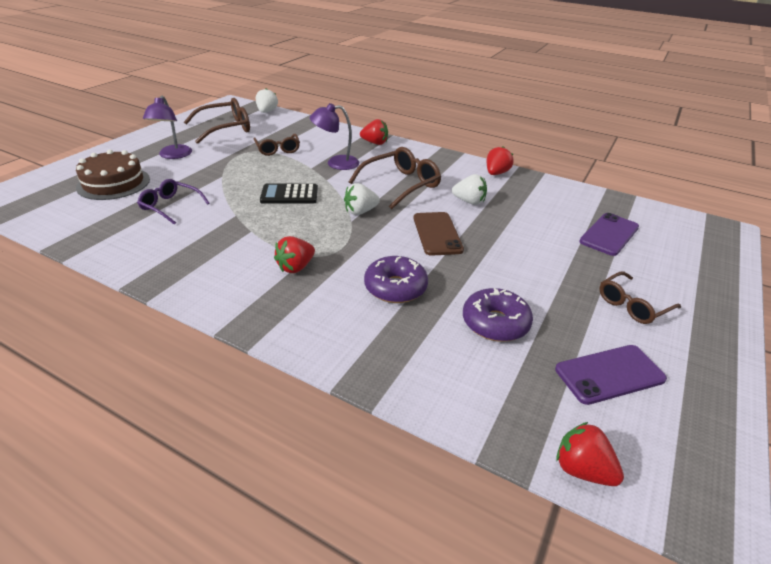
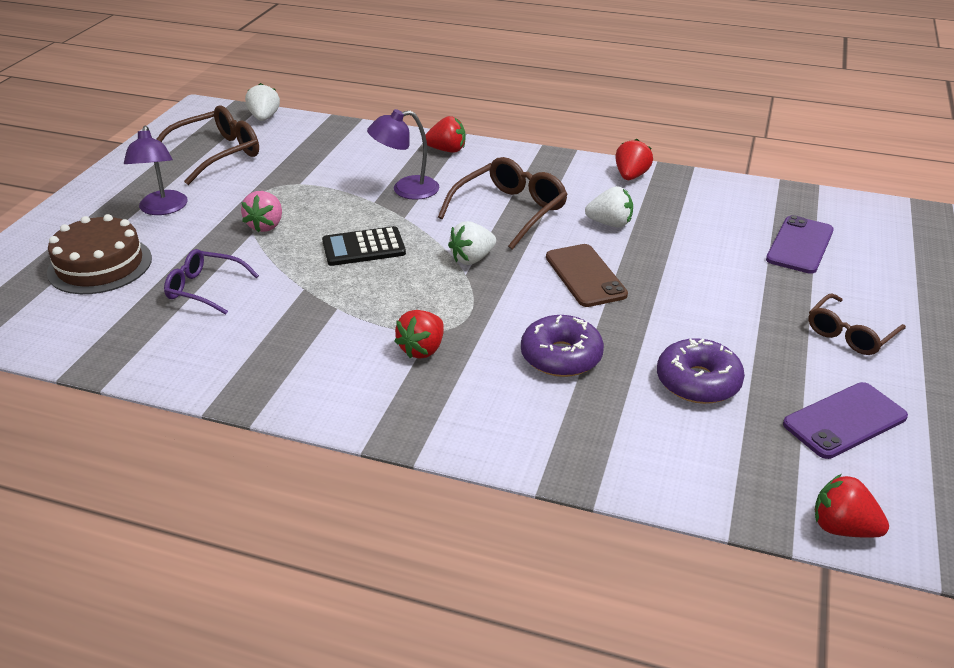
camera: 10 degrees left, 0 degrees up
brown glasses [253,134,300,156] -> none
none -> pink strawberry [241,191,282,233]

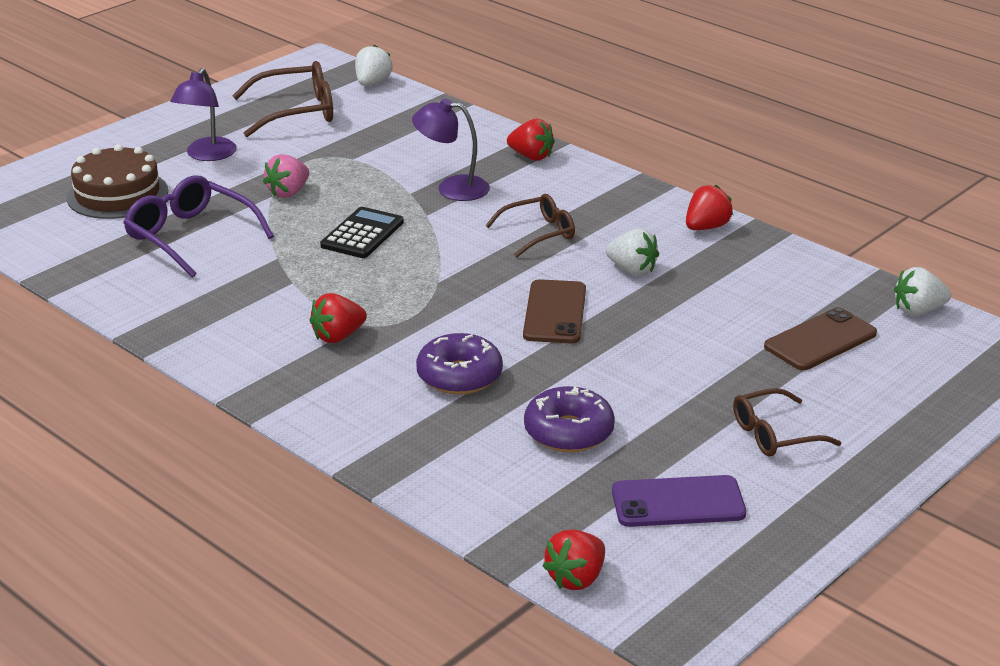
camera: 25 degrees right, 5 degrees down
purple glasses [164,249,259,315] -> purple glasses [123,175,274,278], size x1.53
black calculator [322,226,406,266] -> black calculator turned 105 degrees clockwise [320,207,404,258]
brown glasses [438,157,568,250] -> brown glasses [486,194,575,257], size x0.65
white strawberry [448,221,496,265] -> white strawberry moved to [894,267,951,316]
purple phone [766,215,834,274] -> brown phone [764,307,877,370]
red strawberry [815,474,889,538] -> red strawberry turned 105 degrees counterclockwise [543,530,605,590]

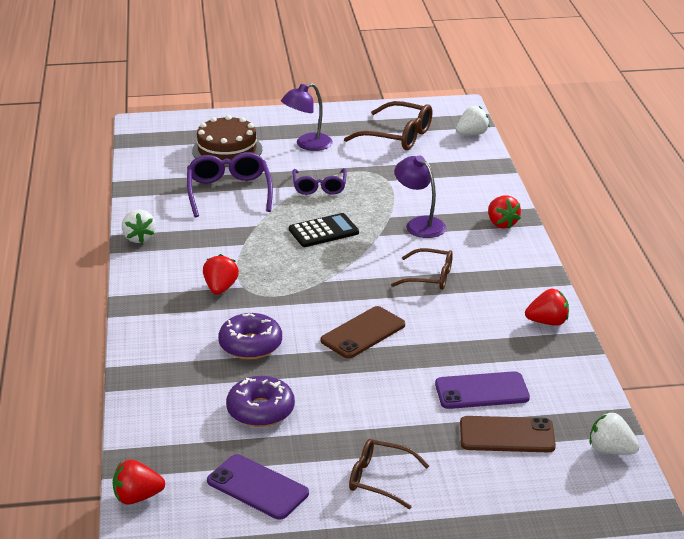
camera: 40 degrees right, 0 degrees up
pink strawberry [263,154,310,198] -> purple glasses [293,168,347,195]
red strawberry [309,293,367,343] -> red strawberry turned 90 degrees clockwise [203,254,239,295]
white strawberry [606,228,659,275] -> white strawberry moved to [122,210,156,244]
none -> purple phone [435,371,530,409]

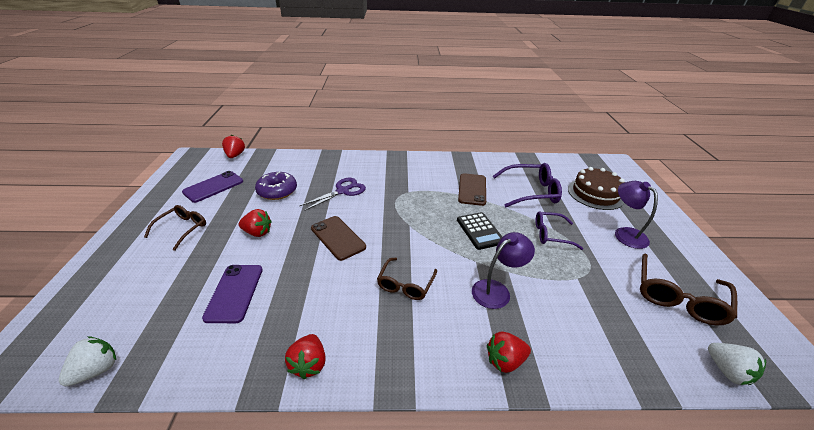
camera: 95 degrees right, 5 degrees up
white strawberry [122,210,156,244] -> none
red strawberry [203,254,239,295] -> red strawberry moved to [239,209,272,237]
purple donut [218,313,282,359] -> purple scissors [299,178,366,211]
brown phone [460,416,556,452] -> brown phone moved to [458,173,486,206]

